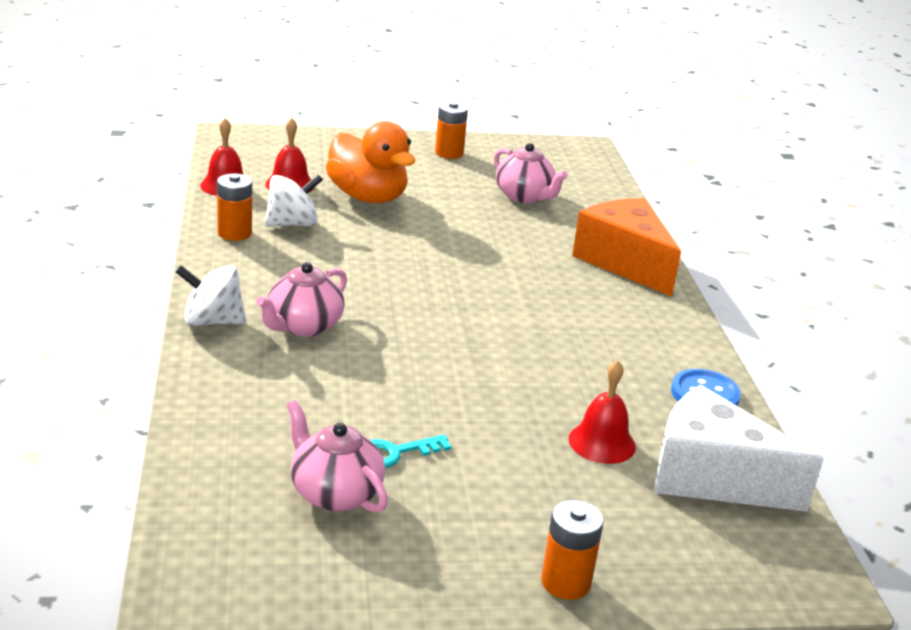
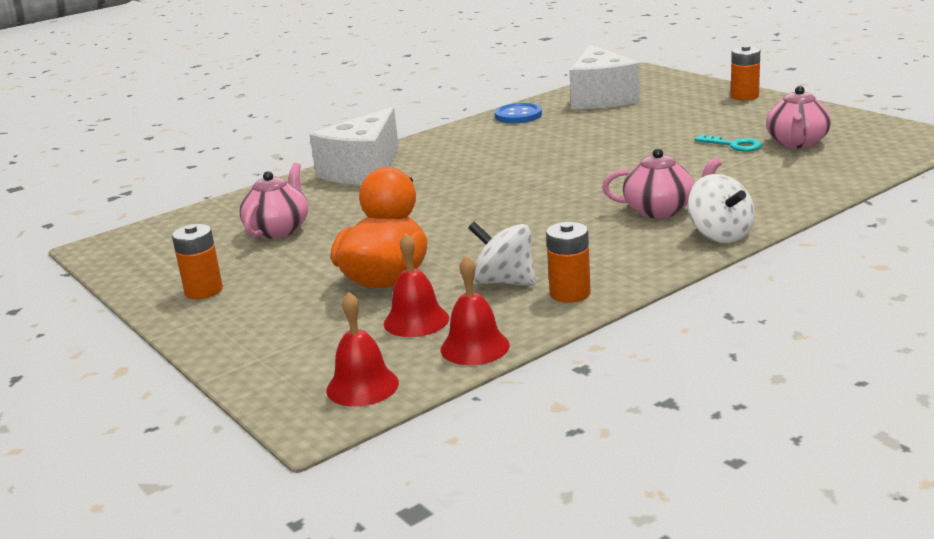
camera: 115 degrees left, 5 degrees down
red bell [568,360,636,464] -> red bell moved to [326,292,399,407]
orange cheese [572,198,681,296] -> white cheese [309,107,399,185]

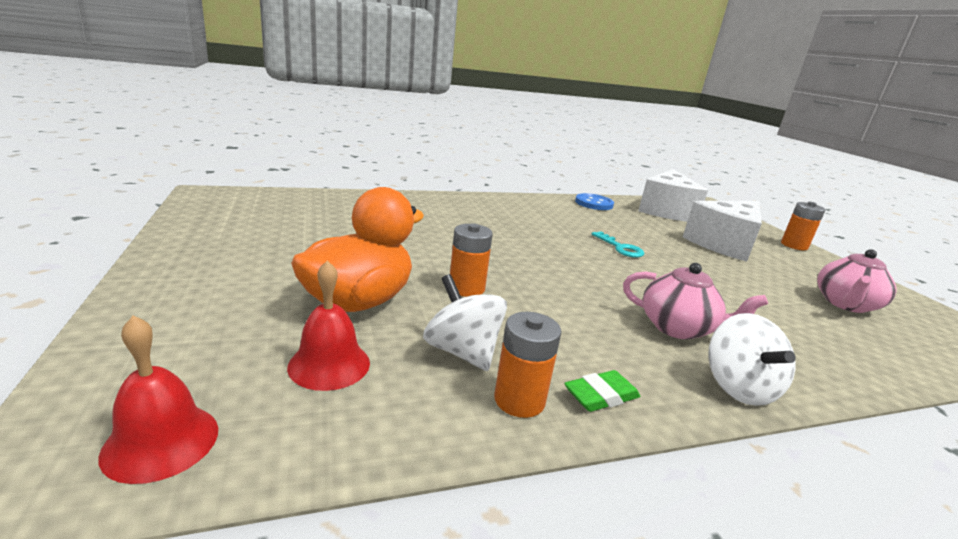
camera: 15 degrees right, 0 degrees up
orange battery [172,224,223,299] -> orange battery moved to [450,223,493,297]
pink teapot [239,163,308,239] -> none
white cheese [309,107,399,185] -> white cheese moved to [683,201,762,262]
red bell [440,255,510,365] -> none
turquoise key [695,134,762,151] -> turquoise key moved to [592,231,645,258]
none -> green eraser [564,370,640,412]

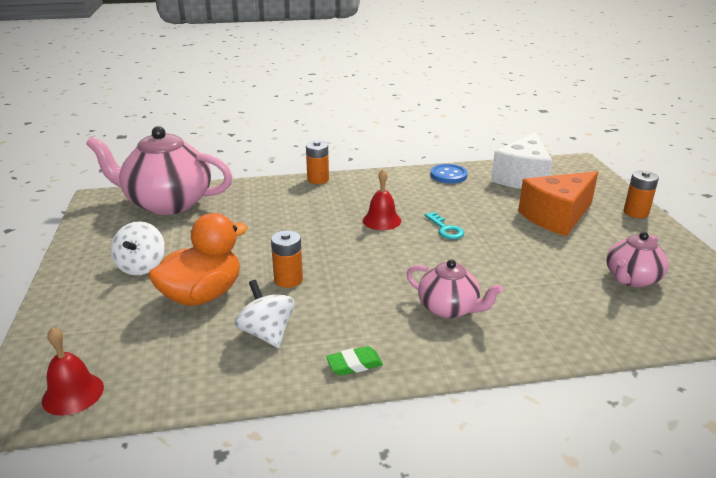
camera: 10 degrees right, 5 degrees up
red bell [287,260,370,391] -> red bell moved to [363,169,401,230]
orange battery [494,312,562,418] -> orange battery moved to [306,141,329,184]
white cheese [683,201,762,262] -> orange cheese [518,171,598,236]
white spinning top [708,313,796,406] -> white spinning top moved to [111,221,165,275]
none -> pink teapot [86,126,233,215]

